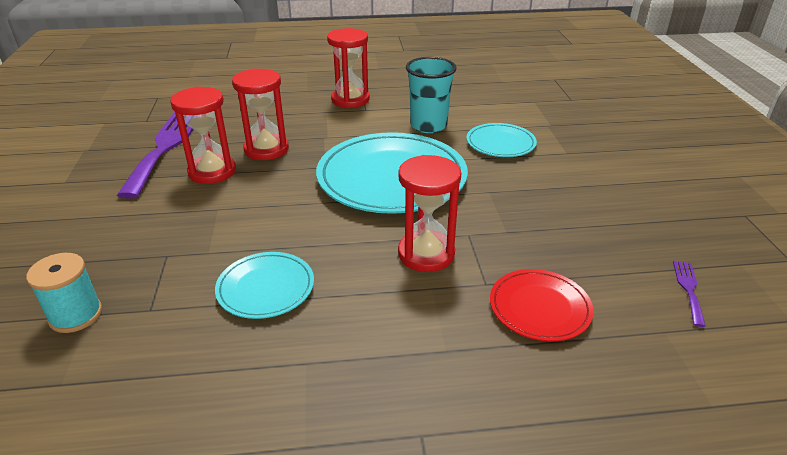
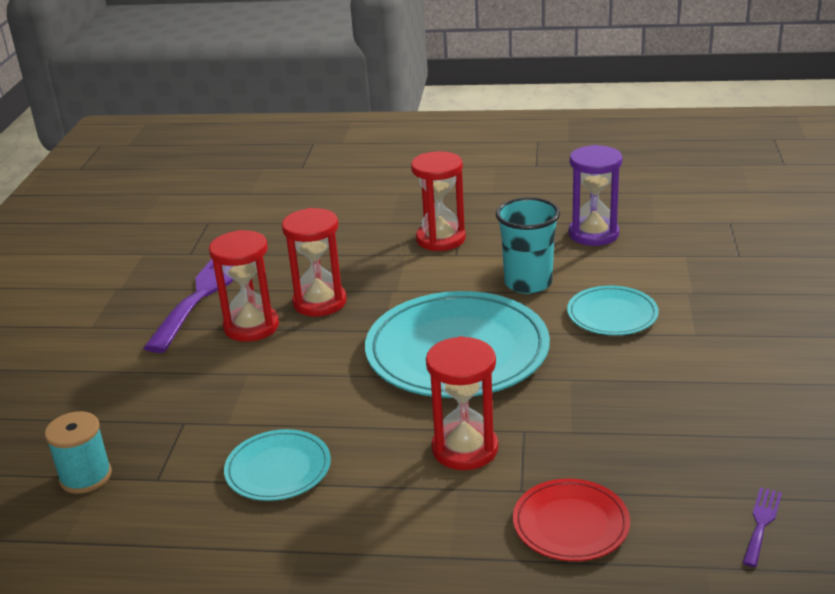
camera: 15 degrees right, 5 degrees down
none -> purple hourglass [569,145,622,246]

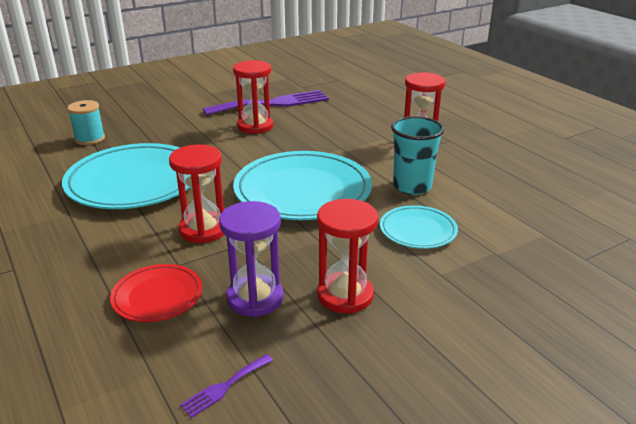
camera: 50 degrees right, 0 degrees up
turquoise plate [224,429,331,501] -> turquoise plate [62,143,190,209], size x1.97
red hourglass [282,208,347,316] -> red hourglass moved to [317,199,378,314]
purple hourglass [569,145,622,246] -> purple hourglass moved to [219,201,284,317]
purple fork [742,487,782,567] -> purple fork turned 150 degrees clockwise [180,354,273,418]

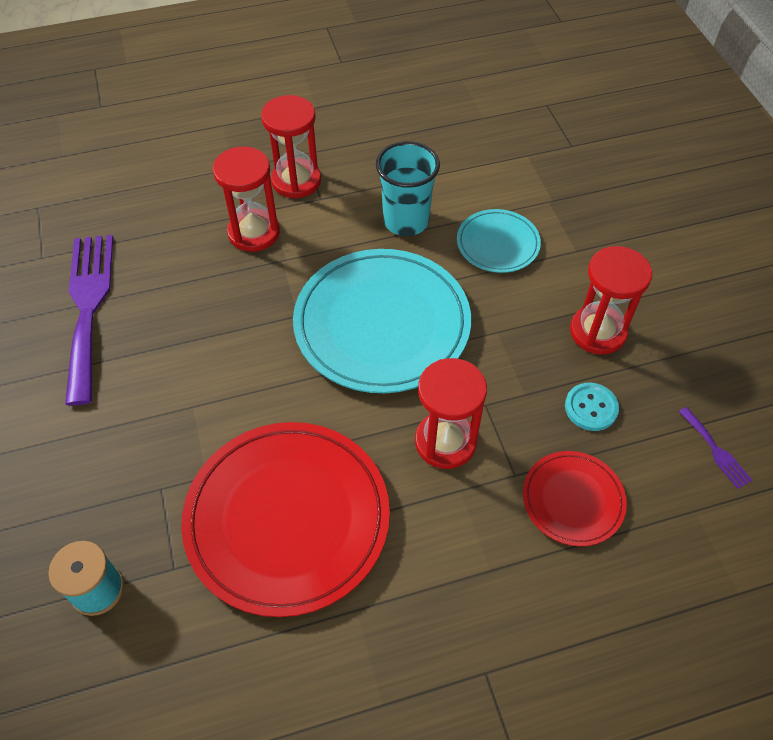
camera: 75 degrees left, 25 degrees up
turquoise plate [62,143,190,209] -> red plate [181,422,390,617]
purple hourglass [219,201,284,317] -> turquoise button [565,383,619,431]
red hourglass [233,60,273,134] -> red hourglass moved to [213,147,280,252]

